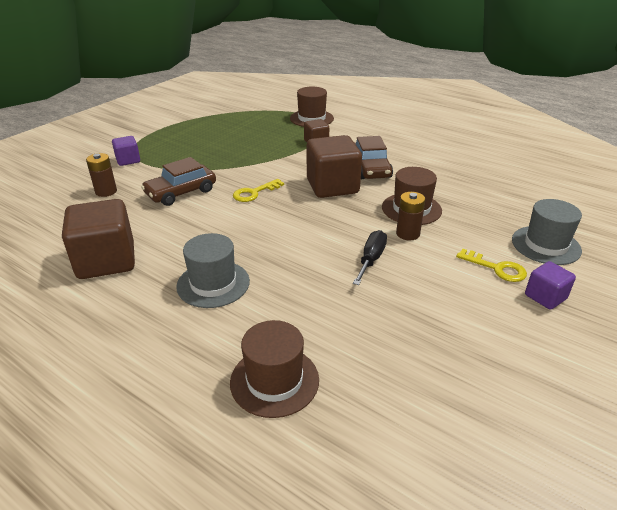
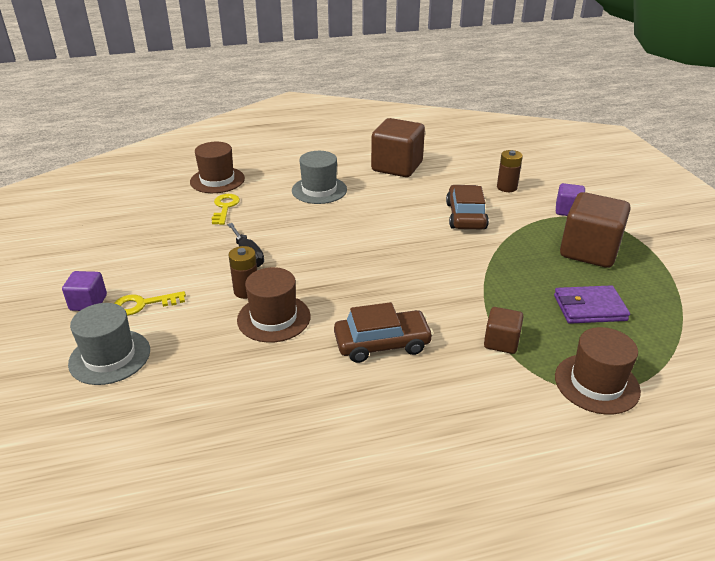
camera: 130 degrees right, 0 degrees up
yellow key [233,179,284,202] -> yellow key moved to [212,194,240,225]
brown cube [307,135,362,198] -> brown cube moved to [560,192,631,268]
brown car [355,136,393,179] -> brown car turned 135 degrees clockwise [334,302,433,363]
none -> purple wallet [554,285,630,324]

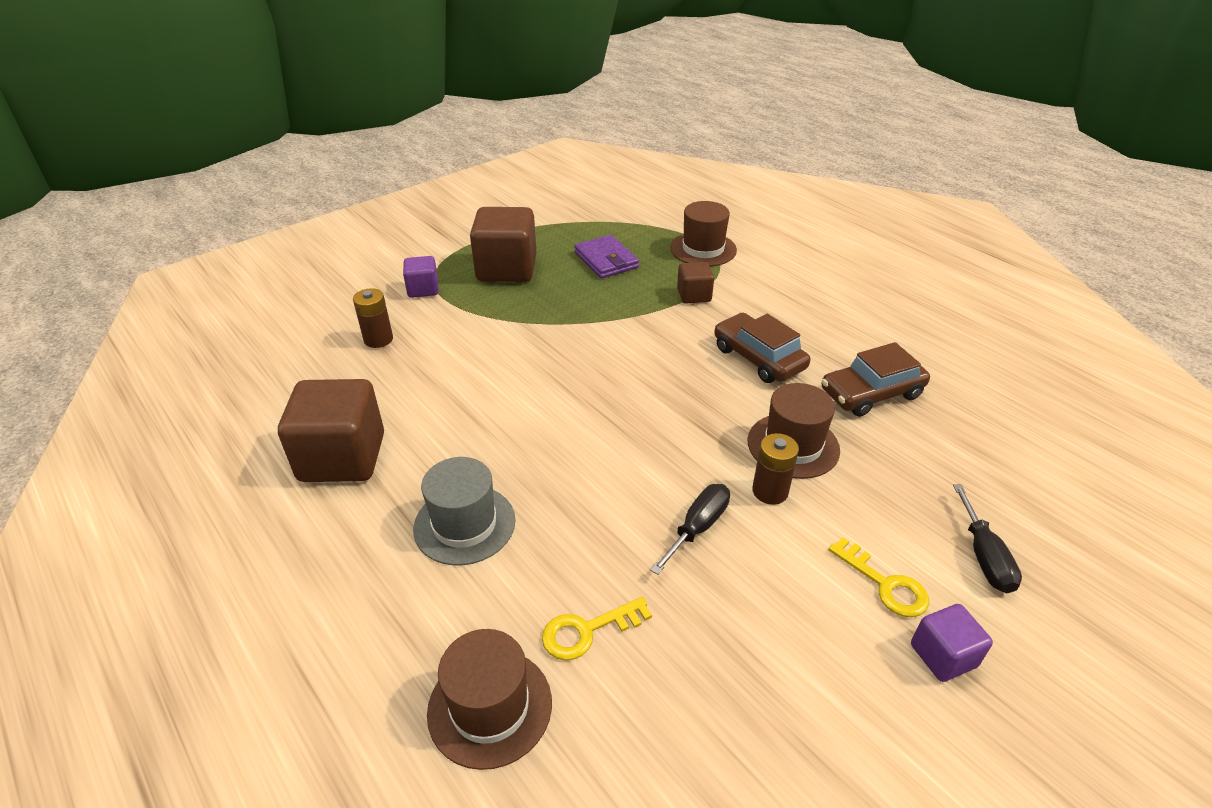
camera: 115 degrees left, 5 degrees up
grey hat [68,303,150,385] -> black screwdriver [953,484,1022,593]
brown car [446,185,489,229] -> brown car moved to [822,342,930,417]

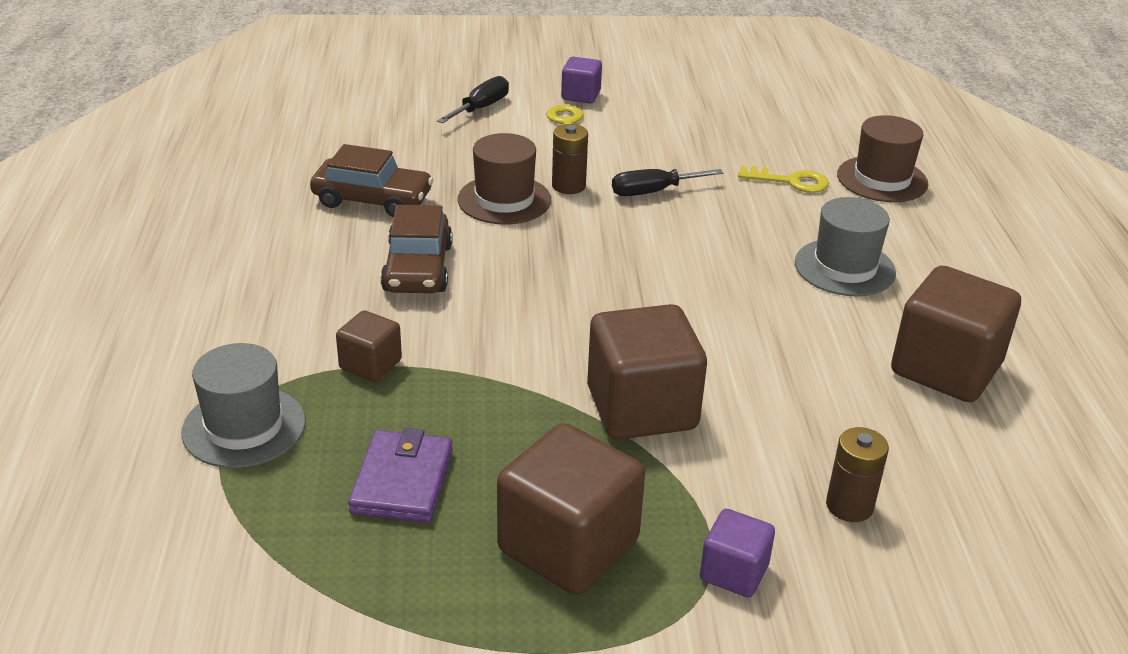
camera: 145 degrees left, 5 degrees down
brown hat [670,201,737,266] -> grey hat [181,343,306,468]
none -> brown cube [587,304,707,440]

